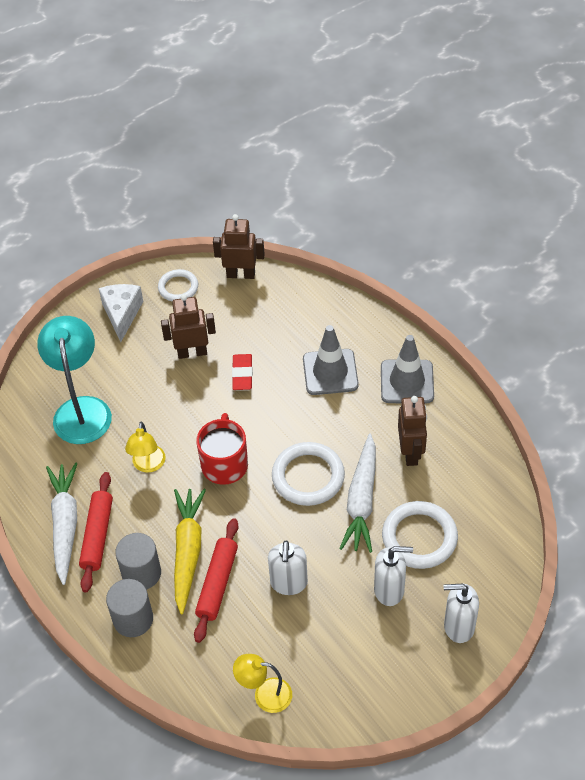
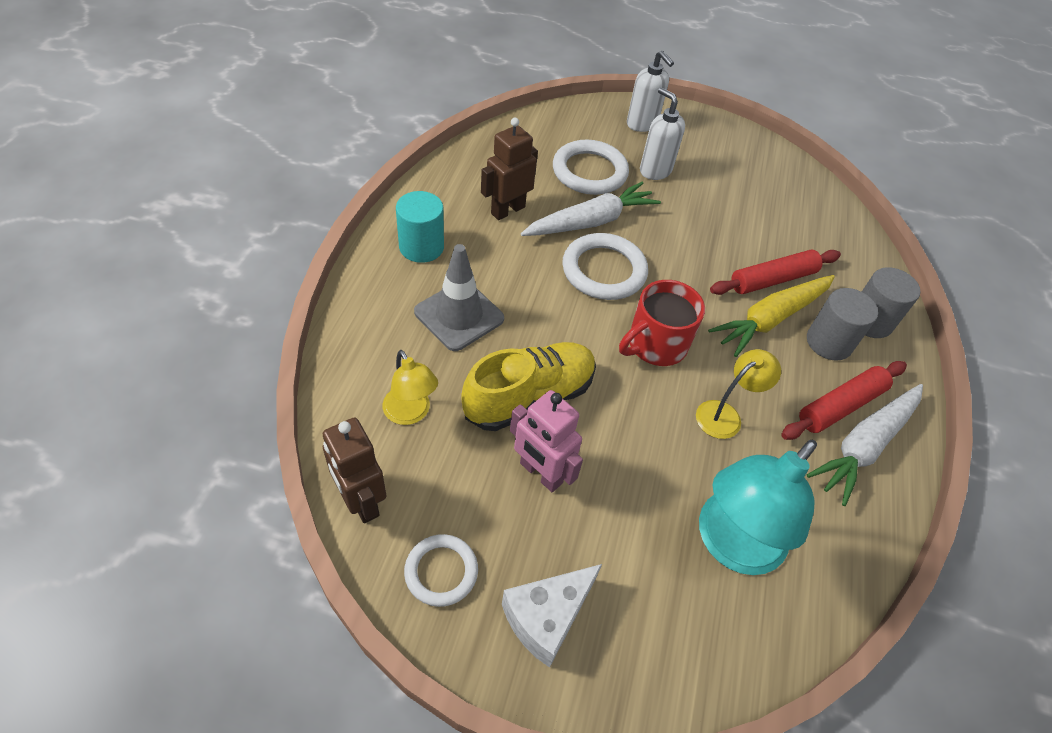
camera: 135 degrees left, 0 degrees up
brown robot [161,294,216,359] -> pink robot [510,390,583,492]
red eraser [232,354,253,390] -> yellow shoe [461,342,596,431]
yellow lamp [233,654,292,713] -> yellow lamp moved to [382,350,438,425]
white soap dispenser [268,540,308,595] -> none
grey traffic cone [381,335,434,403] -> turquoise cylinder [396,191,444,263]

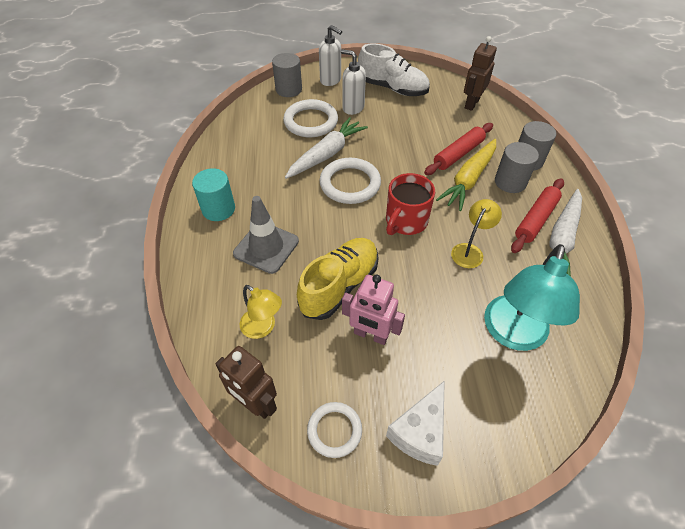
camera: 15 degrees left, 0 degrees up
brown robot [481,118,538,220] -> brown robot moved to [464,36,497,111]
none -> grey cylinder [272,53,302,97]
none -> white shoe [358,43,430,96]

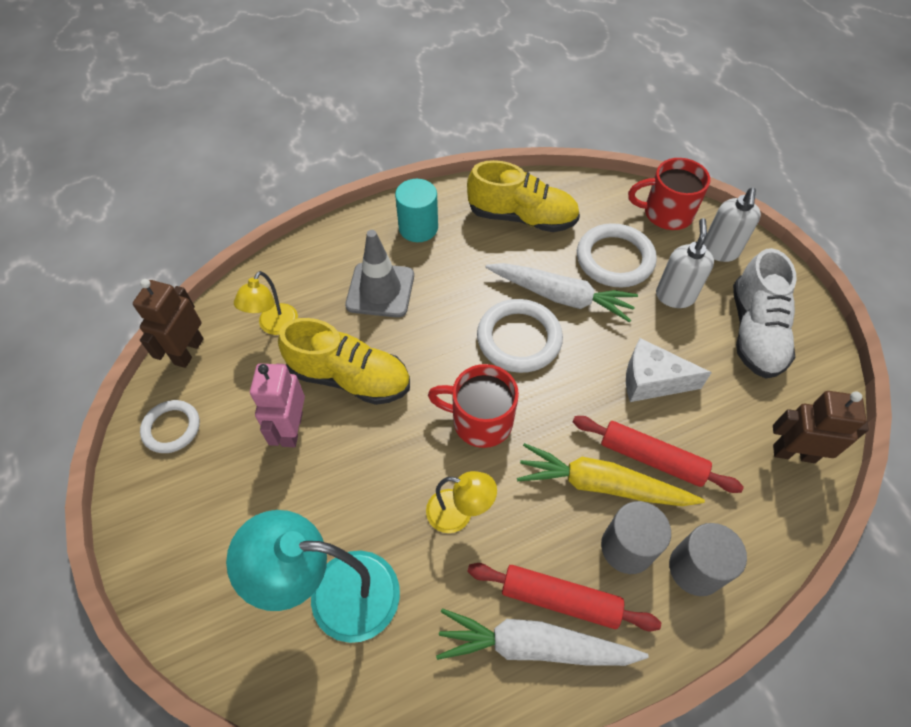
camera: 70 degrees right, 5 degrees up
grey cylinder [272,53,302,97] -> red mug [628,158,710,230]
white cheese [386,381,445,466] -> white cheese moved to [626,338,712,402]
none -> yellow shoe [467,160,580,232]

